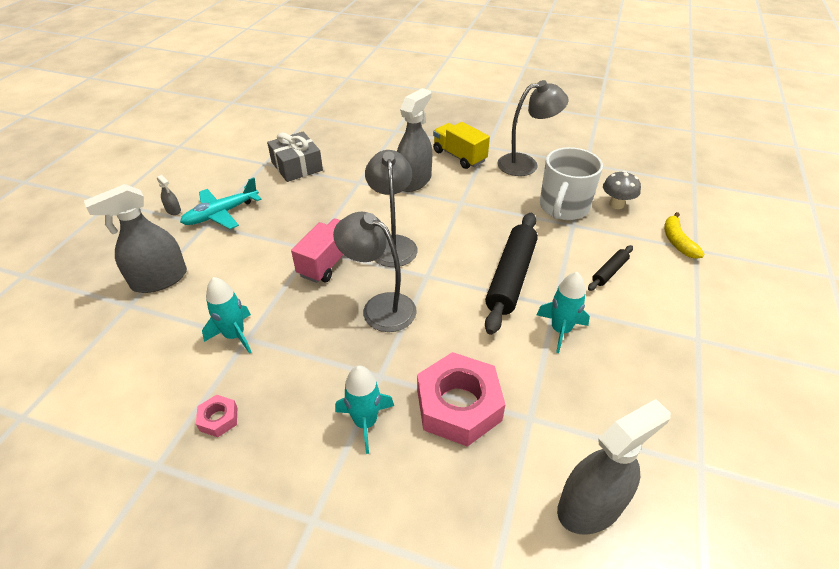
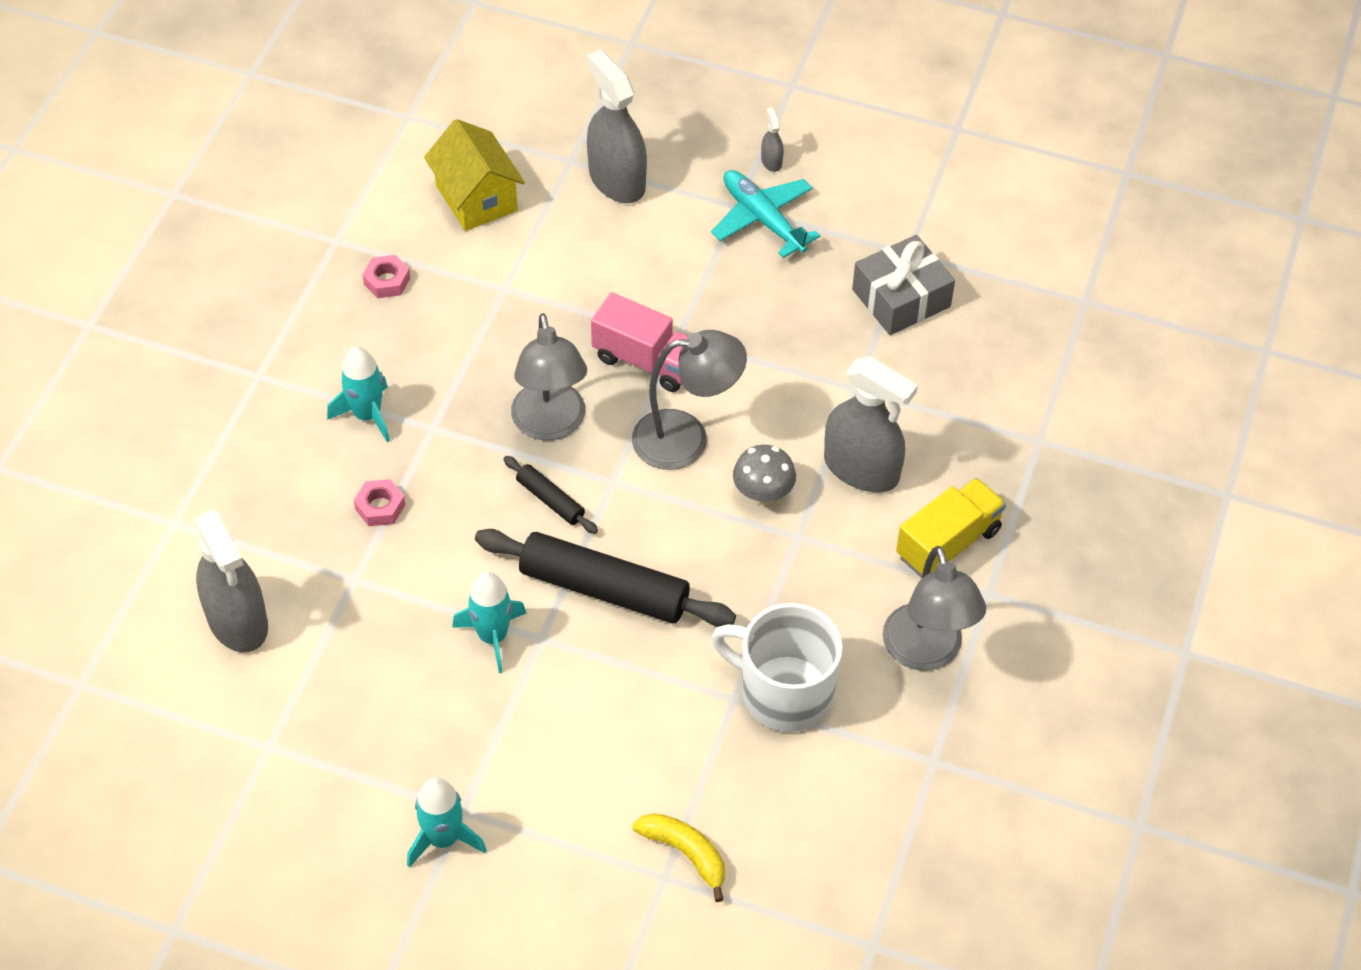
camera: 90 degrees right, 10 degrees up
grey spray bottle [157,175,181,215] -> grey spray bottle turned 120 degrees clockwise [761,107,784,172]
turquoise rocket [202,277,251,354] -> turquoise rocket moved to [407,777,487,868]
grey lamp [333,212,417,332] -> grey lamp turned 135 degrees clockwise [511,313,587,441]
pink nut [417,352,506,447] -> pink nut [354,479,405,526], size x0.45
black rolling pin [588,245,633,291] -> black rolling pin moved to [503,456,598,534]
grey mushroom [603,171,641,209] -> grey mushroom moved to [733,445,796,506]
yellow banana [664,212,705,259] -> yellow banana turned 45 degrees clockwise [633,813,725,902]
none -> yellow house [424,119,525,231]

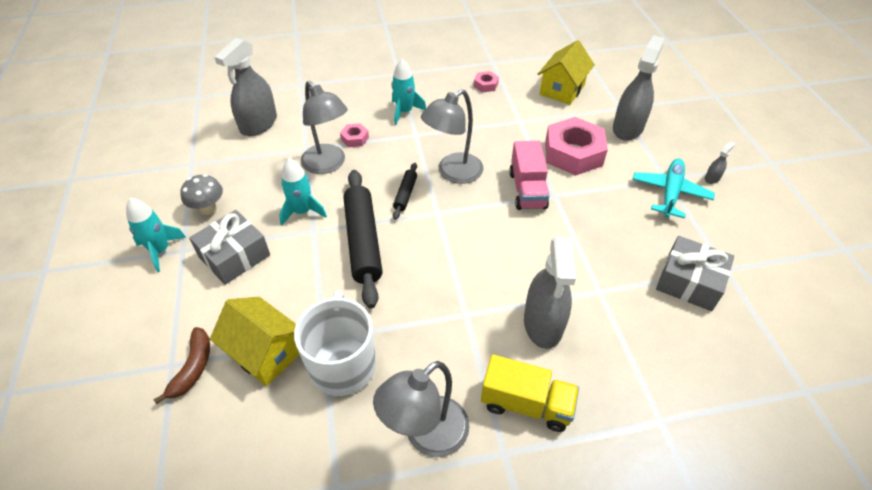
camera: 60 degrees right, 5 degrees down
grey lamp [632,330,747,470] -> grey lamp moved to [300,81,348,174]
yellow banana [633,813,725,902] -> brown banana [153,327,210,404]
grey mushroom [733,445,796,506] -> grey mushroom moved to [180,174,223,215]
none -> grey gift [189,210,270,285]
none -> yellow house [210,297,300,386]
none -> pink nut [545,117,608,176]

